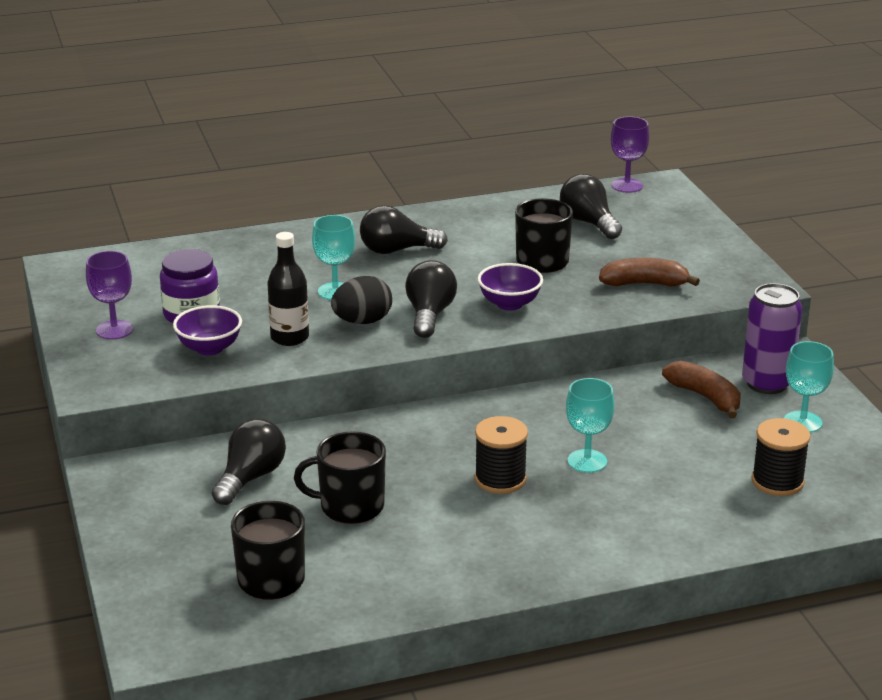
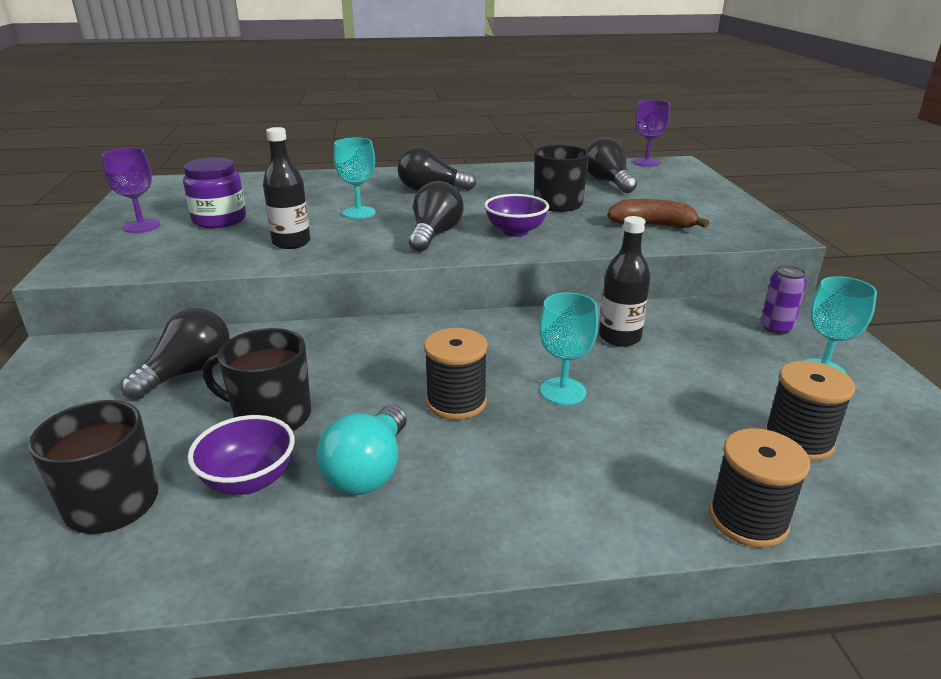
camera: 10 degrees right, 0 degrees up
purple bowl [173,305,242,356] -> purple bowl moved to [188,415,295,495]
black egg [331,276,392,324] -> none
brown banana [662,361,741,418] -> none
purple can [742,283,802,394] -> purple can [761,265,807,334], size x0.57
none -> turquoise light bulb [316,405,407,495]
none -> black bottle [599,216,650,347]
none -> black spool [709,428,810,548]

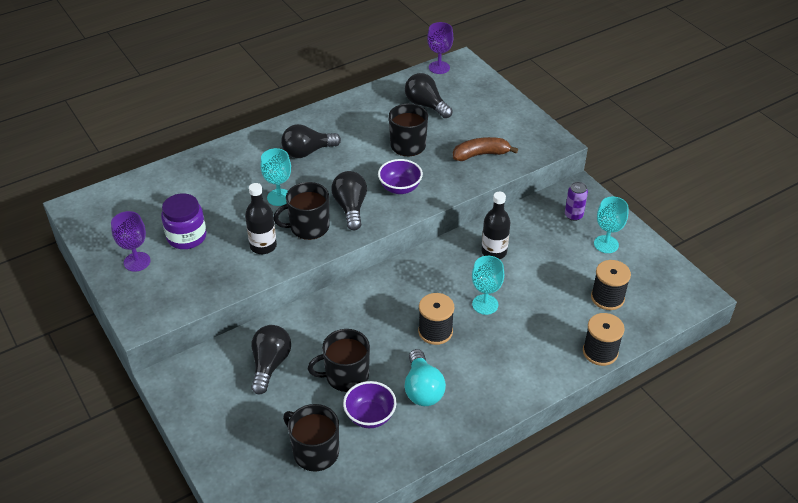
camera: 25 degrees left, 15 degrees up
none -> black mug [274,182,330,240]

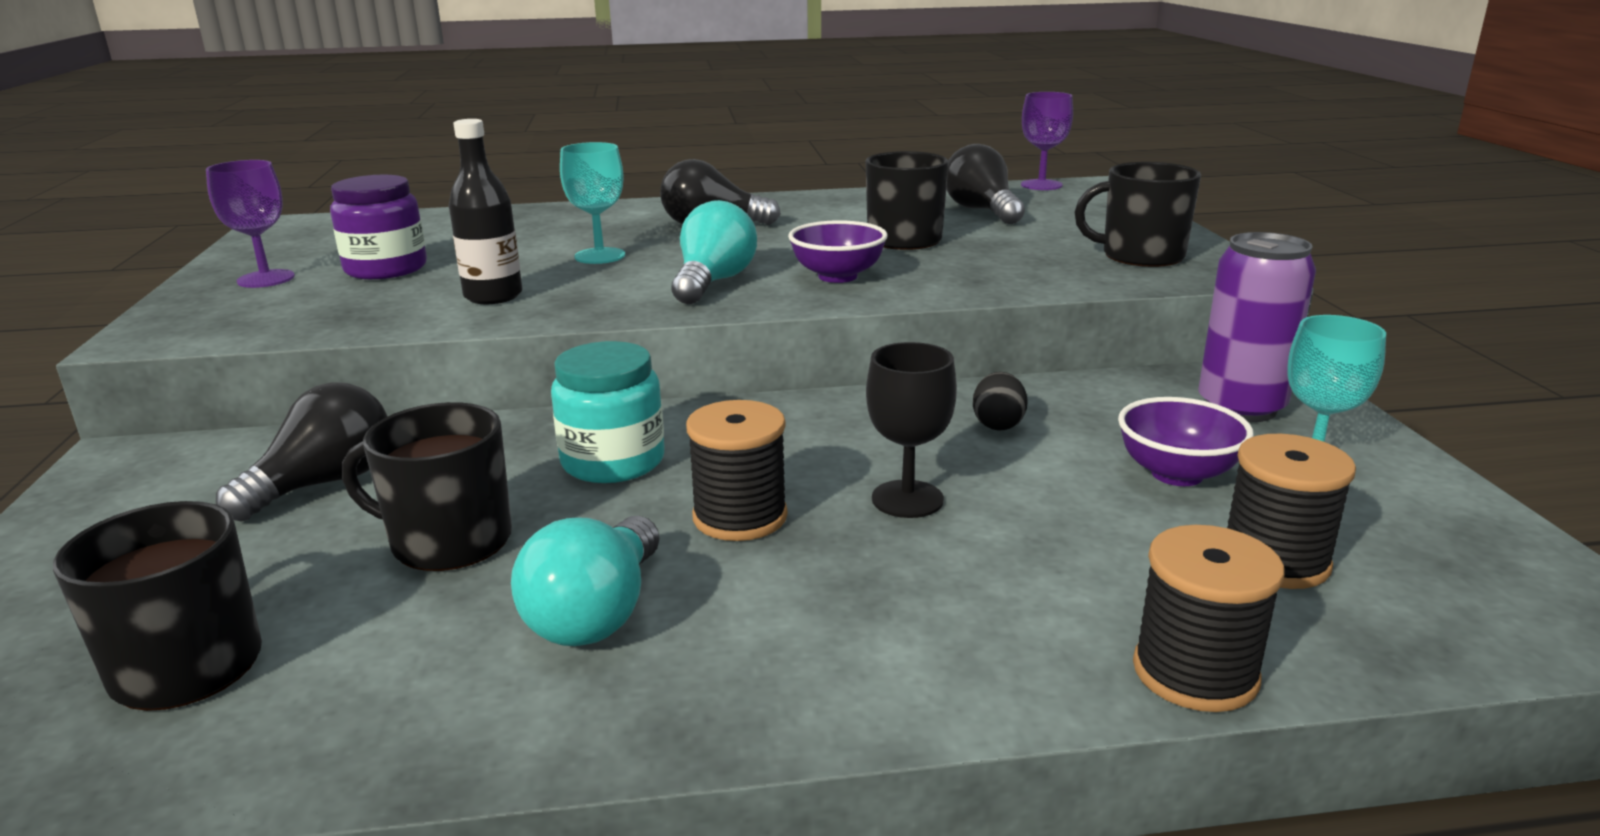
camera: 25 degrees right, 20 degrees down
black mug [274,182,330,240] -> black mug moved to [1075,162,1201,267]
black light bulb [331,171,367,230] -> turquoise light bulb [672,200,757,304]
purple bowl [343,381,397,428] -> purple bowl moved to [1118,397,1254,486]
brown banana [453,137,518,161] -> none
turquoise goblet [472,256,504,315] -> black goblet [866,342,957,518]
black bottle [481,192,510,259] -> black egg [973,372,1027,431]
purple can [565,182,588,221] -> purple can [1198,232,1316,422], size x1.74
none -> turquoise jar [551,341,664,483]

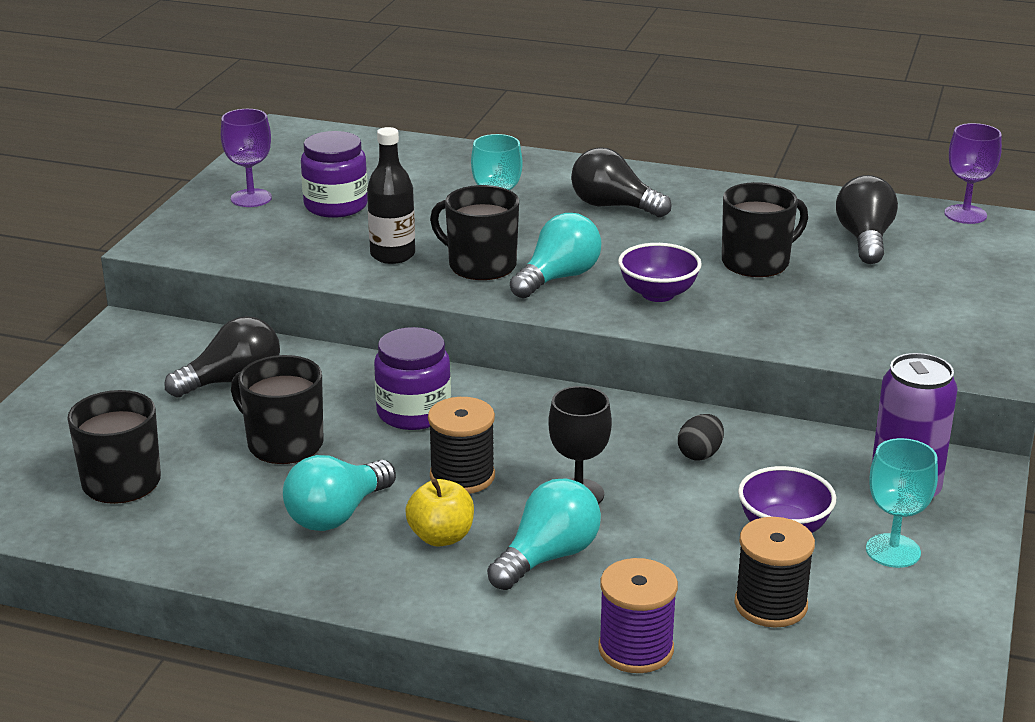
camera: 25 degrees right, 5 degrees up
turquoise jar [551,341,664,483] -> purple jar [374,327,451,430]
black mug [1075,162,1201,267] -> black mug moved to [430,185,519,280]
black spool [1133,525,1285,712] -> purple spool [598,558,678,673]
none -> yellow apple [405,479,474,547]
none -> turquoise light bulb [487,478,601,590]

